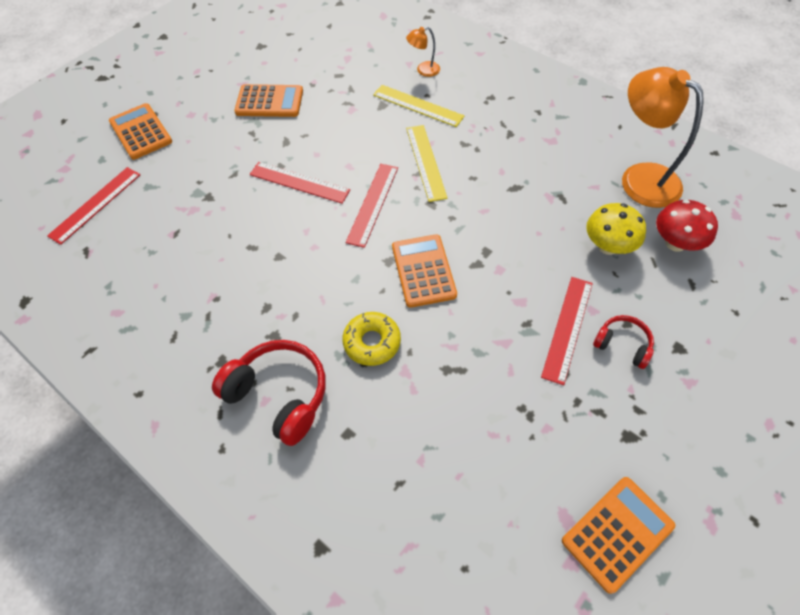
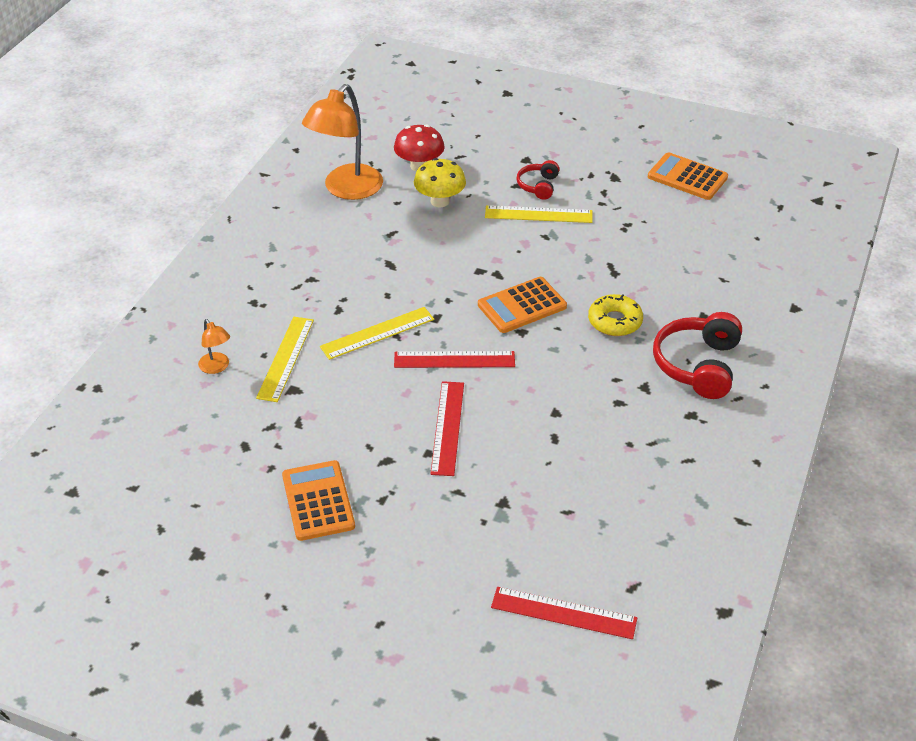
camera: 110 degrees left, 15 degrees down
orange calculator [109,103,172,160] -> none
red ruler [541,277,593,385] -> yellow ruler [485,205,592,223]

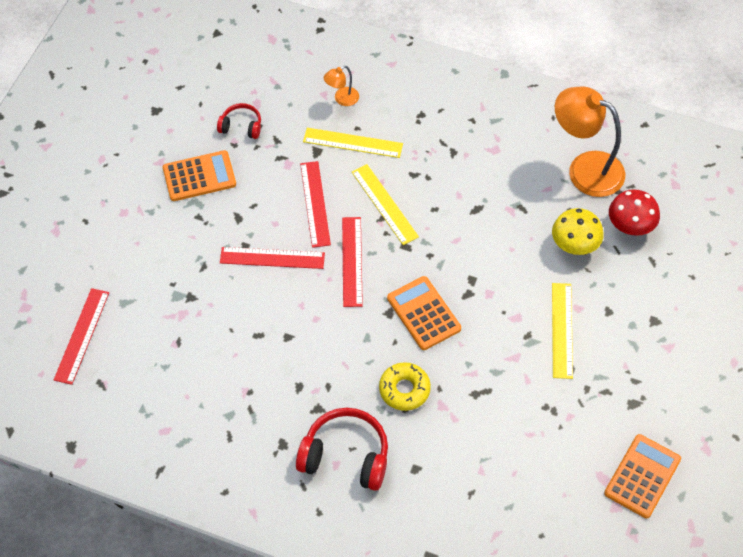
camera: 90 degrees right, 15 degrees up
red headphones [517,160,560,200] -> red headphones moved to [217,103,261,139]
none -> red ruler [300,161,331,248]

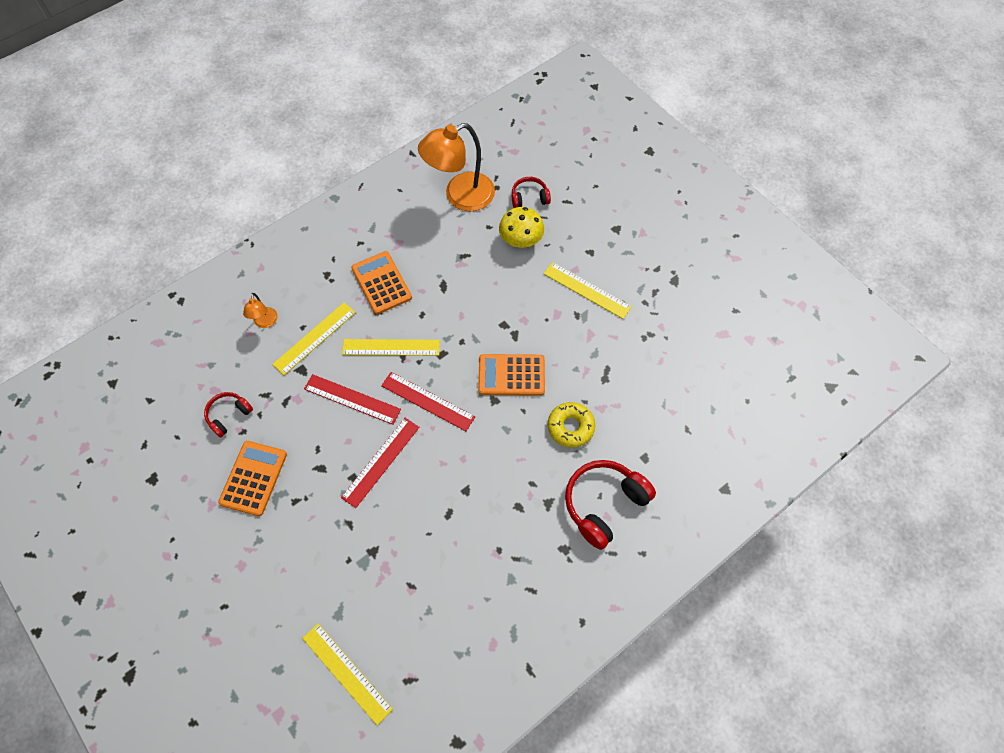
camera: 60 degrees left, 5 degrees up
red ruler [54,288,109,385] -> yellow ruler [302,623,393,725]
orange calculator [604,434,681,518] -> orange calculator moved to [351,251,412,315]
red mushroom [609,189,660,236] -> red headphones [512,177,551,208]

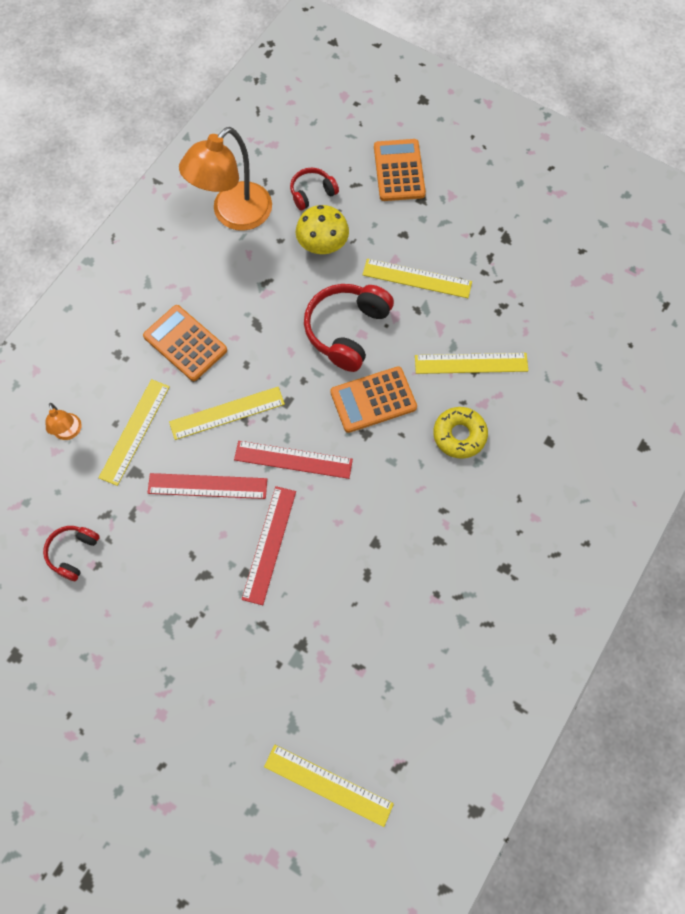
camera: 20 degrees left, 5 degrees up
orange calculator [218,441,287,516] -> orange calculator moved to [374,139,426,201]
red headphones [565,460,656,550] -> red headphones moved to [304,284,394,372]
none -> yellow ruler [415,353,528,374]

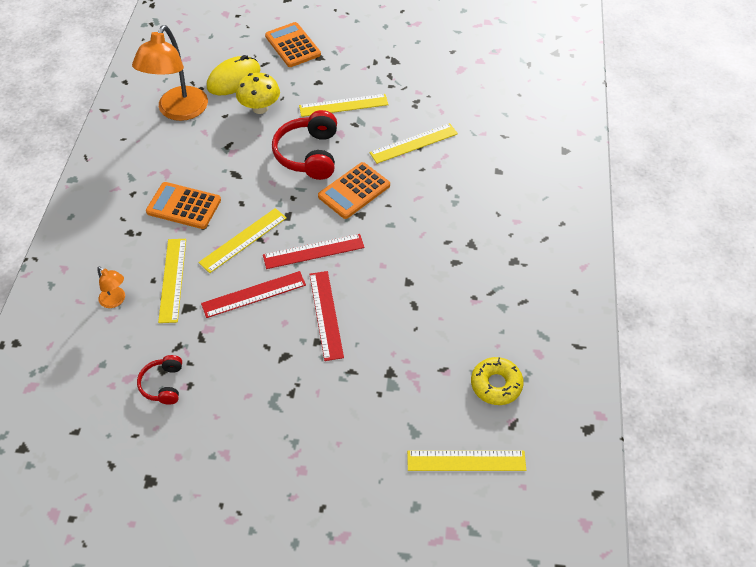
camera: 25 degrees left, 15 degrees down
red headphones [290,168,339,210] -> yellow mouse [207,55,260,95]
yellow donut [433,407,488,459] -> yellow donut moved to [471,357,524,405]

